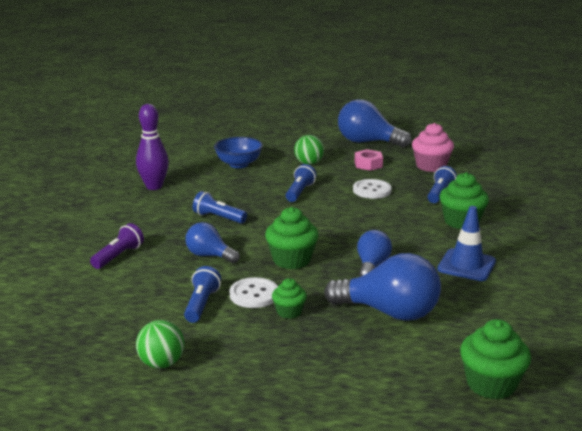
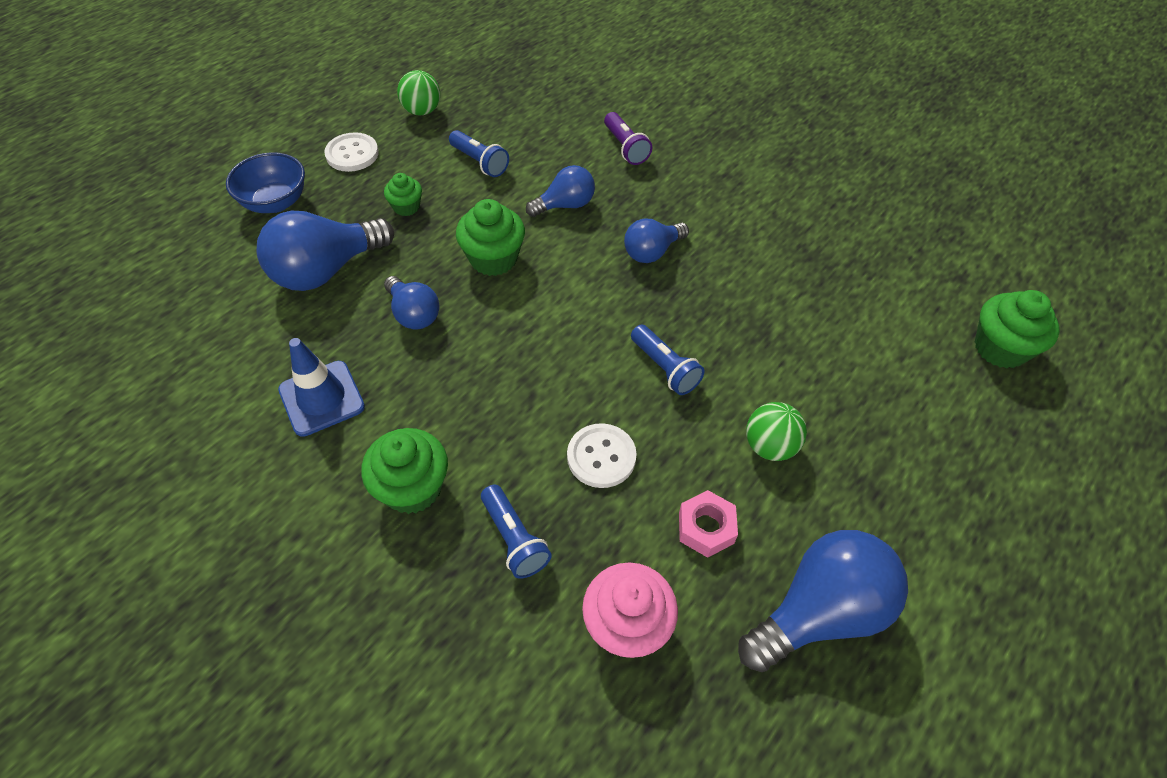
camera: 125 degrees right, 30 degrees up
purple bowling pin [136,104,169,190] -> none
blue flashlight [193,191,247,223] -> blue light bulb [624,218,689,263]
blue bowl [214,137,263,168] -> blue bowl moved to [226,152,305,213]
white button [230,277,278,308] -> white button moved to [324,132,379,172]
green cupcake [460,319,531,400] -> green cupcake moved to [975,290,1060,369]

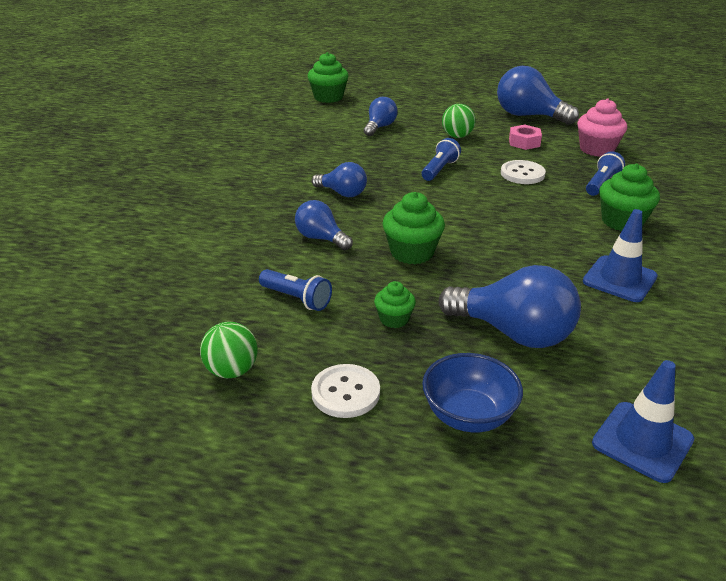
camera: 115 degrees left, 20 degrees down
blue light bulb [384,276,439,330] -> blue light bulb moved to [364,97,398,136]
blue flashlight [449,130,509,177] -> blue flashlight turned 105 degrees clockwise [259,269,332,311]
purple flashlight [604,112,652,165] -> none
none -> blue traffic cone [592,360,694,483]

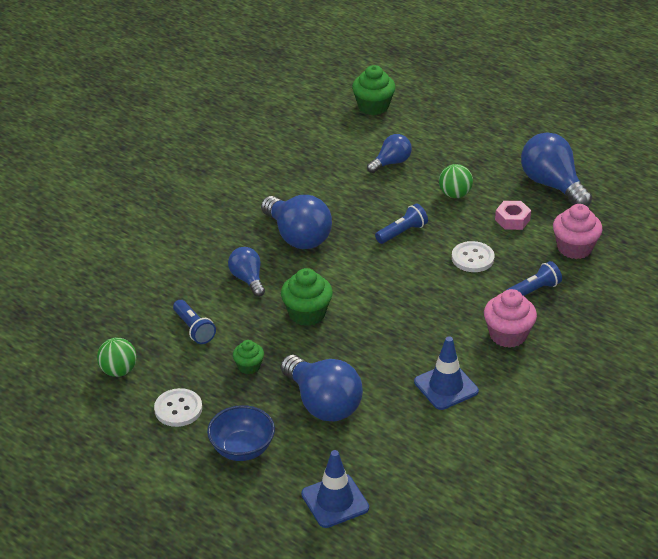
camera: 25 degrees right, 5 degrees up
blue light bulb [312,162,367,197] -> blue light bulb [261,195,332,249], size x1.72
green cupcake [599,164,660,231] -> pink cupcake [484,289,537,348]

